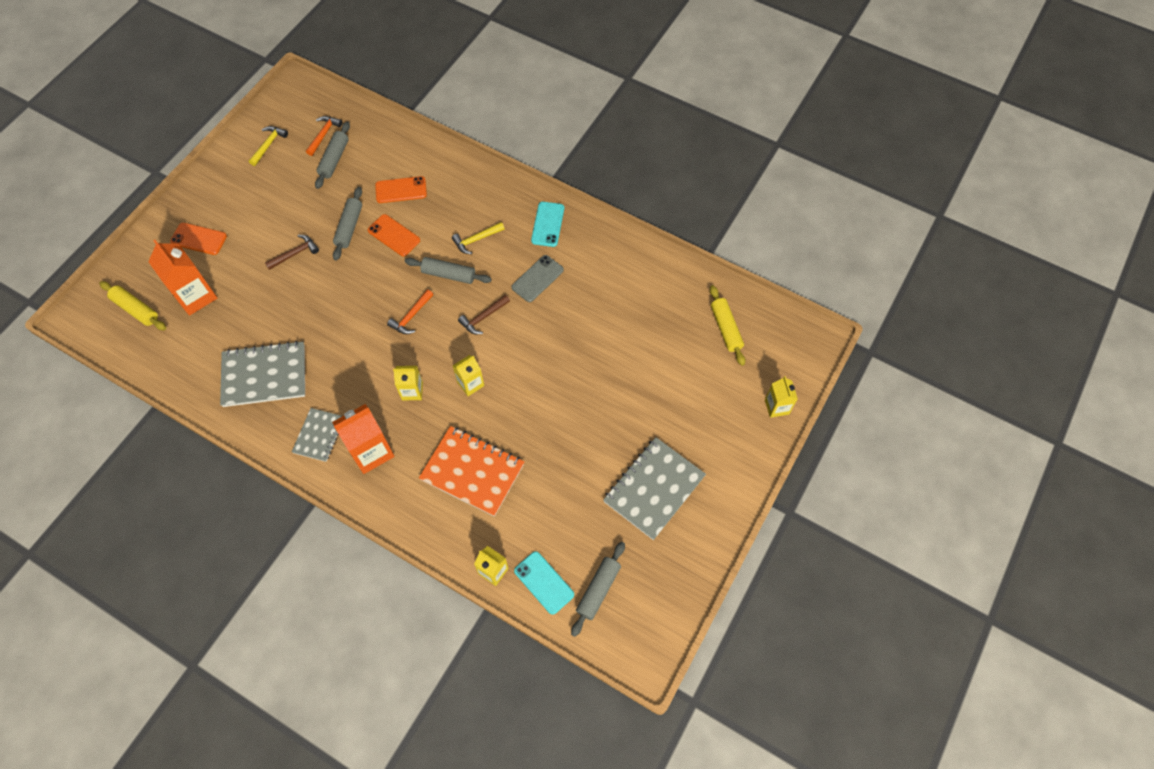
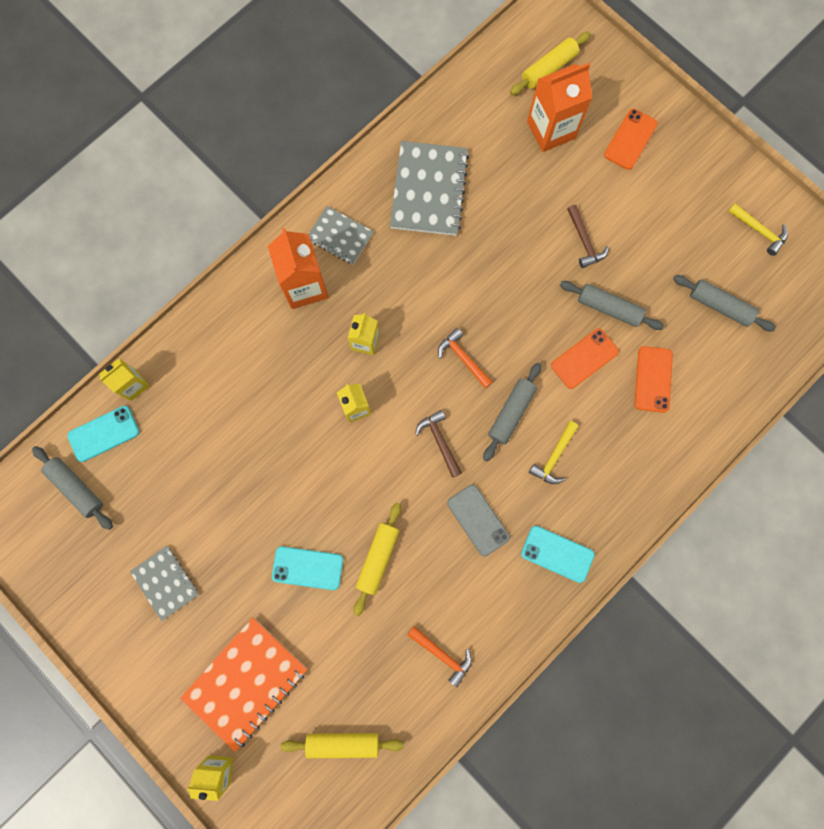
camera: 105 degrees right, 15 degrees up
orange hammer [306,116,342,156] -> orange hammer moved to [407,626,472,687]
orange notebook [419,426,525,517] -> orange notebook moved to [180,618,307,752]
yellow hammer [452,222,505,254] -> yellow hammer turned 135 degrees counterclockwise [529,421,579,484]
grey notebook [603,437,706,540] -> grey notebook [130,546,199,621], size x0.59
none -> turquoise phone [272,546,343,590]
none -> yellow rolling pin [354,502,401,616]

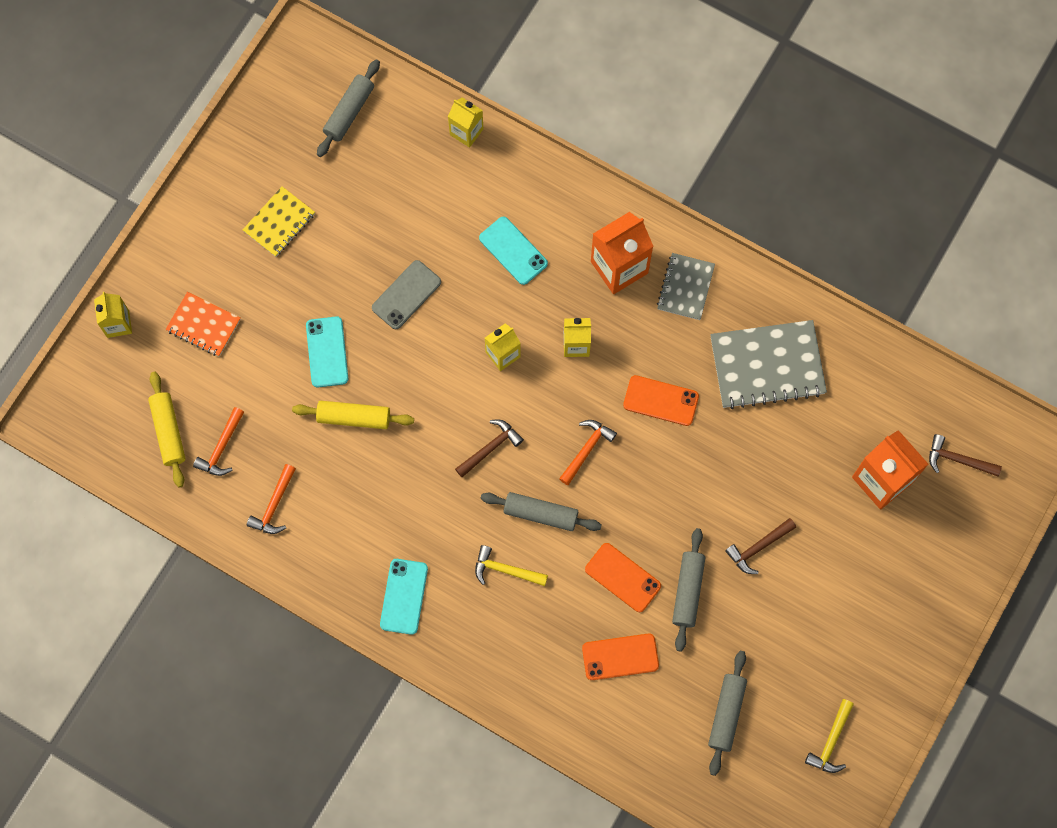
camera: 75 degrees right, 5 degrees down
turquoise phone [67,406,140,462] -> turquoise phone moved to [479,216,548,285]
grey notebook [130,546,199,621] -> yellow notebook [243,186,315,257]
orange notebook [180,618,307,752] -> orange notebook [165,292,241,356], size x0.59
grey phone [447,484,510,556] -> grey phone moved to [372,260,441,329]
yellow rolling pin [510,32,591,95] -> brown hammer [929,434,1002,477]
orange phone [604,108,658,170] -> orange phone moved to [623,375,699,426]
none -> orange hammer [193,407,244,476]

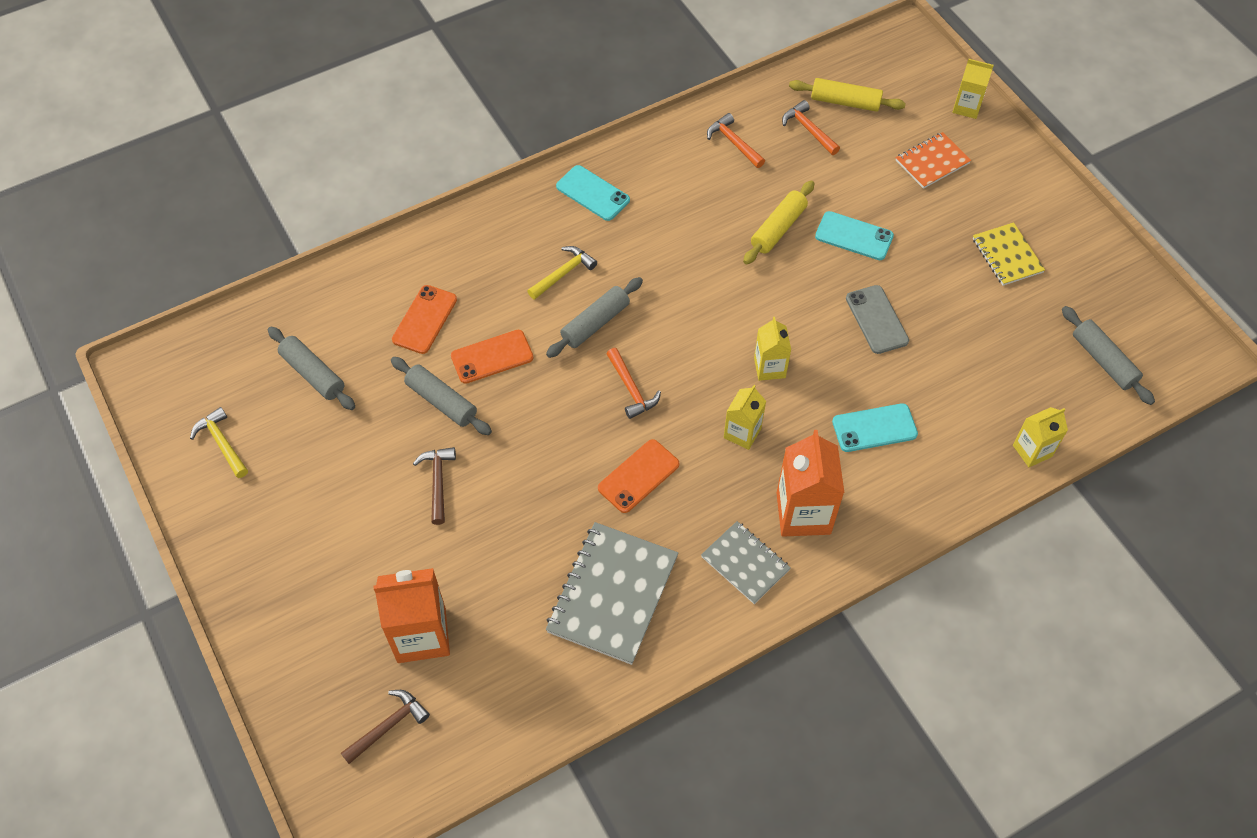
camera: 120 degrees right, 15 degrees down
brown hammer [455,419,524,477] -> none

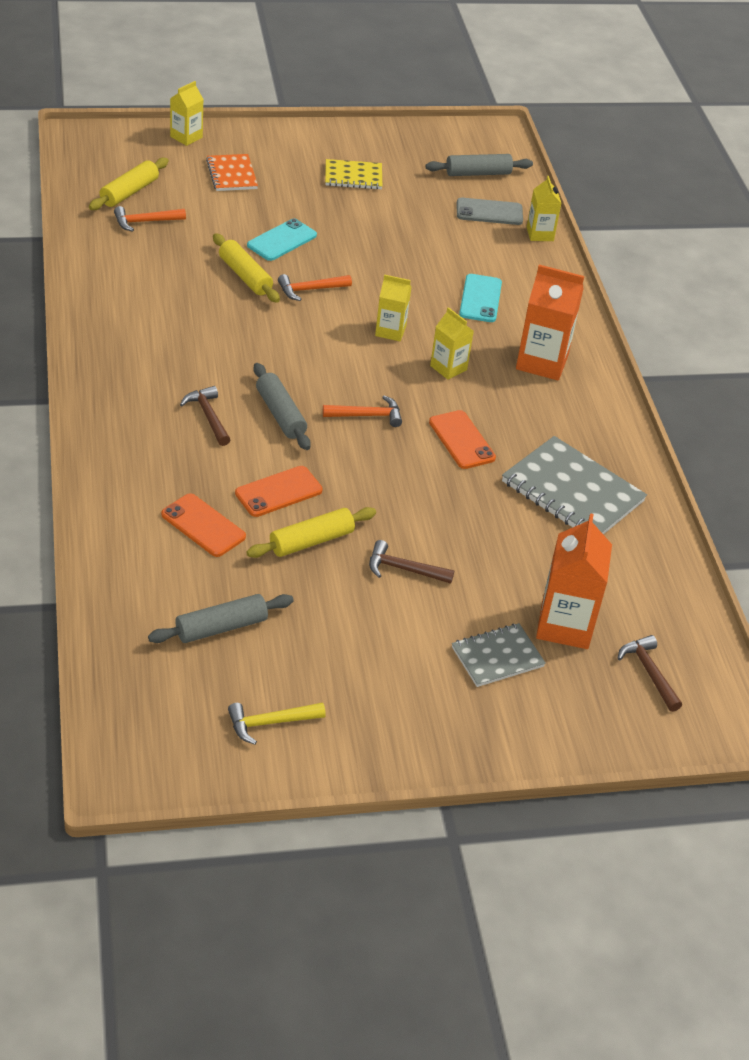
camera: 75 degrees left, 15 degrees down
grey rolling pin [391,357,492,435] -> yellow rolling pin [246,507,376,558]
orange phone [451,330,534,384] -> orange phone turned 60 degrees clockwise [235,466,323,517]
yellow hammer [527,246,597,300] -> brown hammer [180,386,230,446]
turquoise phone [556,165,630,221] -> none
grey notebook [701,521,791,604] -> grey notebook moved to [452,623,546,687]
orange hammer [707,113,765,168] -> orange hammer moved to [278,274,352,301]
grey phone [846,285,909,354] -> grey phone moved to [457,198,523,225]

